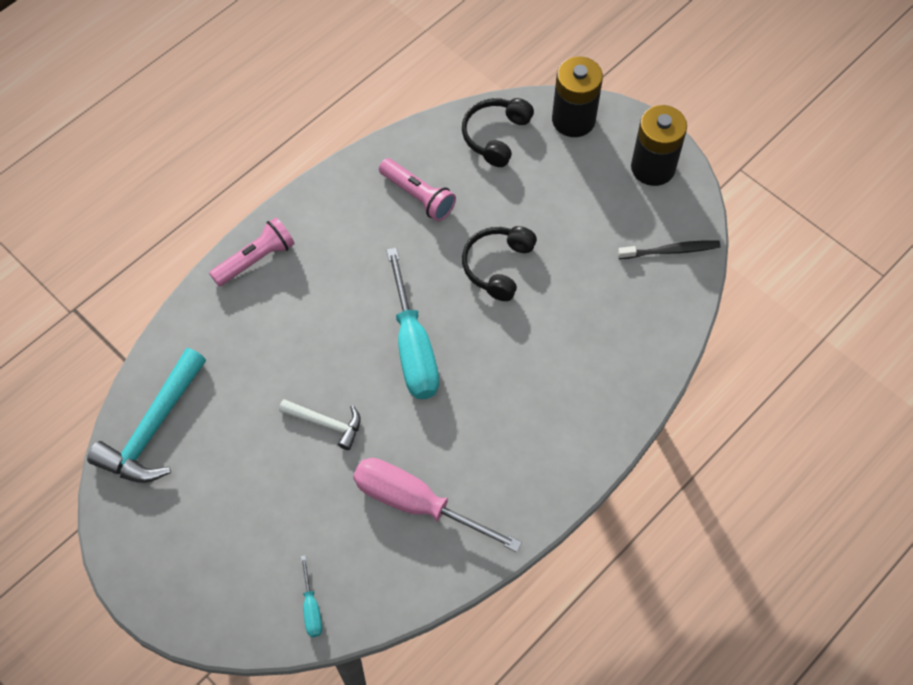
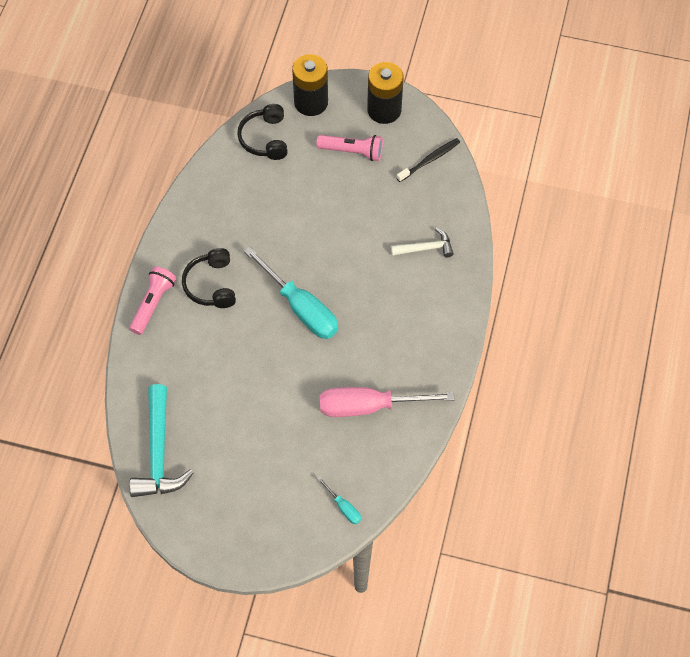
camera: 30 degrees left, 0 degrees up
white hammer [279,399,361,450] -> white hammer moved to [391,228,453,257]
pink flashlight [379,158,456,221] -> pink flashlight moved to [316,135,383,161]
black headphones [462,226,537,301] -> black headphones moved to [182,248,236,308]

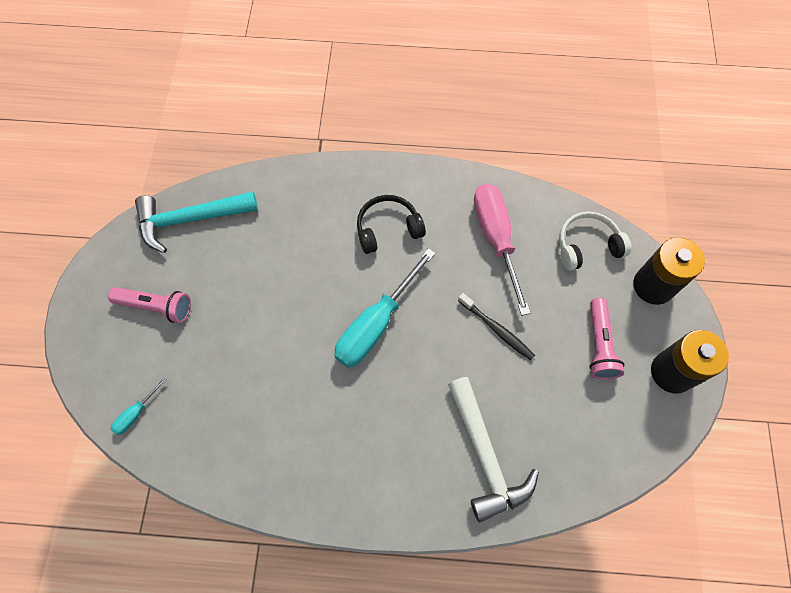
camera: 80 degrees right, 5 degrees up
pink flashlight [129,266,176,335] -> pink flashlight moved to [108,287,191,323]
black headphones [237,104,288,160] -> white headphones [559,212,631,271]
pink screwdriver [320,387,455,417] -> pink screwdriver moved to [474,184,530,316]
white hammer [391,228,453,257] -> white hammer [448,377,539,523], size x1.77
black toothbrush [397,138,460,182] -> black toothbrush moved to [458,293,535,361]

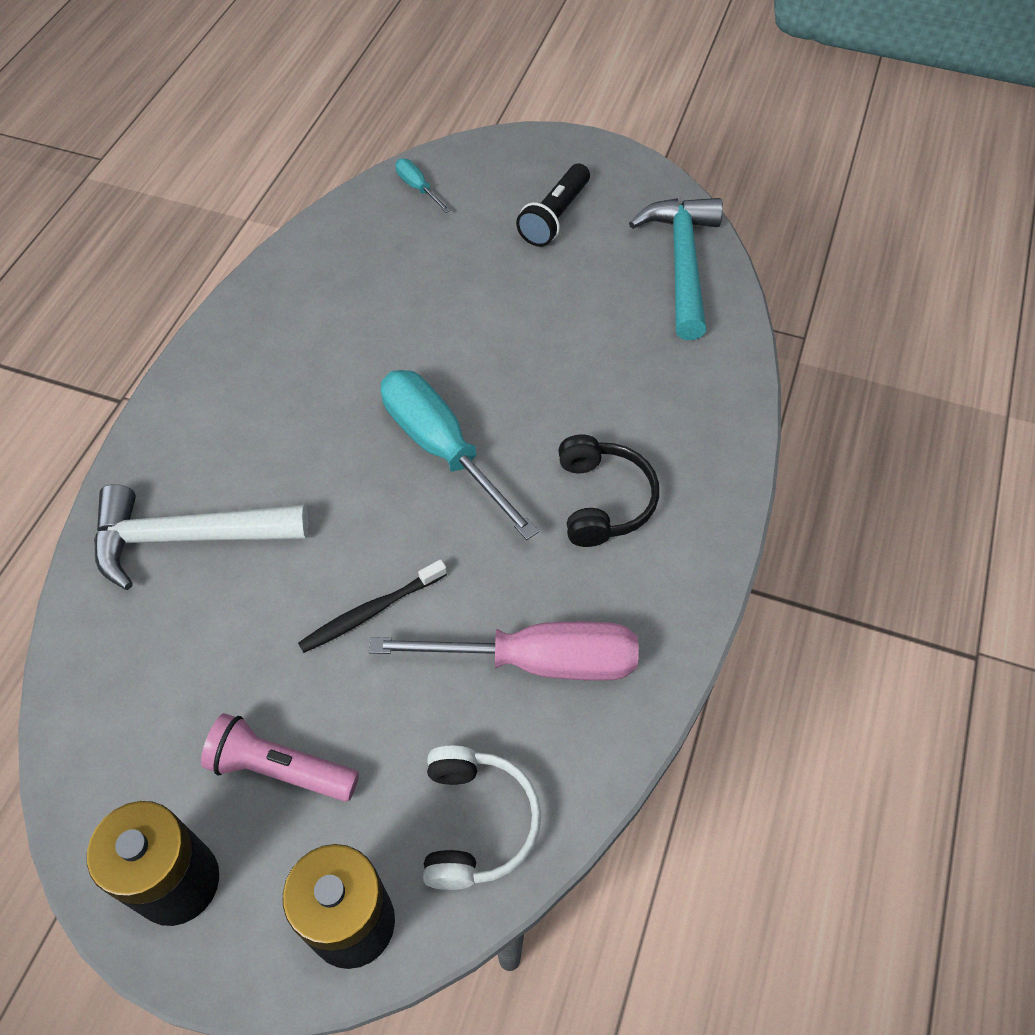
camera: 105 degrees right, 10 degrees down
pink flashlight [108,287,191,323] -> black flashlight [516,164,590,247]

